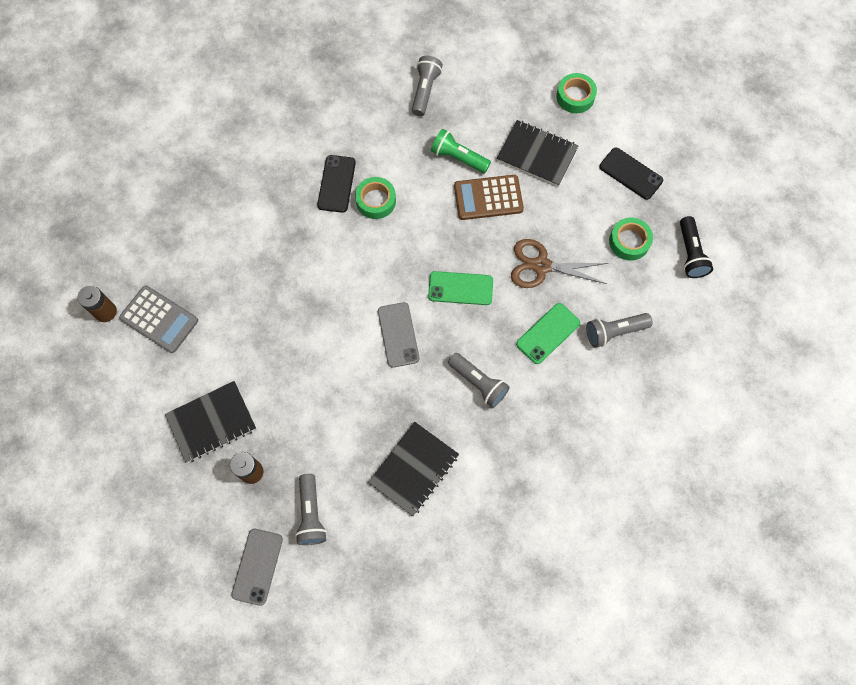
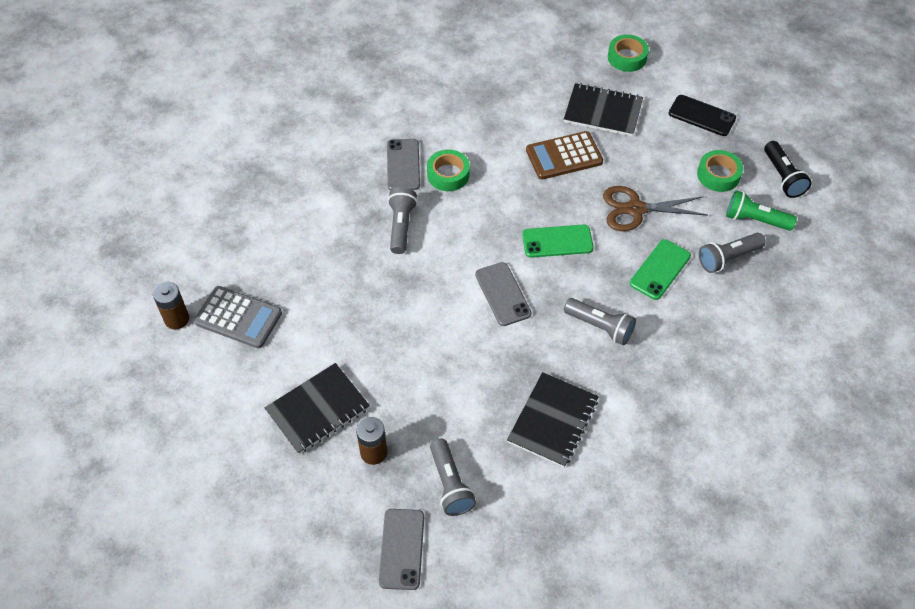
camera: 10 degrees left, 15 degrees down
black phone [317,155,356,213] -> grey phone [387,139,420,190]
grey flashlight [412,56,443,116] -> grey flashlight moved to [388,187,418,254]
green flashlight [431,129,491,173] -> green flashlight moved to [726,190,797,231]

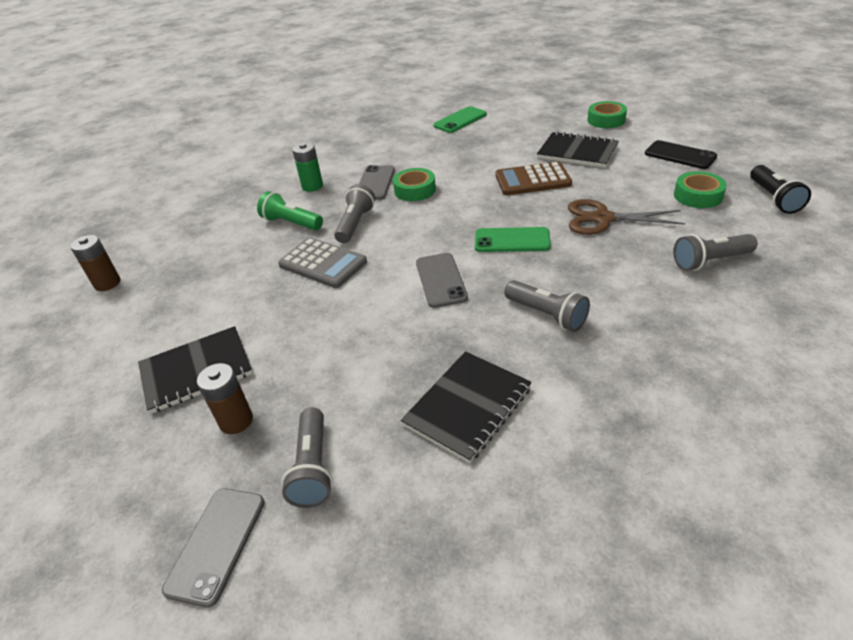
camera: 15 degrees right, 15 degrees down
grey calculator [194,286,282,348] -> grey calculator moved to [278,238,367,288]
green phone [630,239,691,300] -> green phone moved to [434,106,487,133]
green flashlight [726,190,797,231] -> green flashlight moved to [257,191,323,230]
none -> green battery [292,142,323,192]

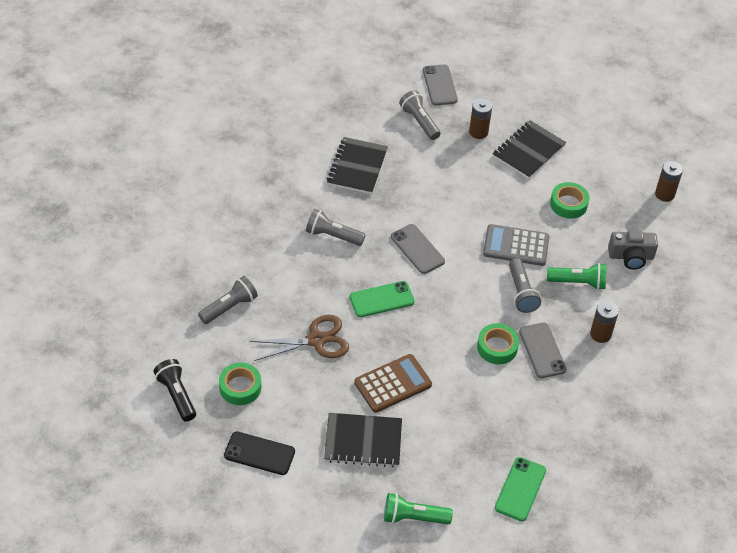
camera: 150 degrees right, 10 degrees up
green battery [292,142,323,192] -> brown battery [590,301,619,343]
green tape [587,101,627,128] -> green tape moved to [550,182,589,219]
none -> green flashlight [384,493,453,524]
none -> grey camera [608,230,658,270]

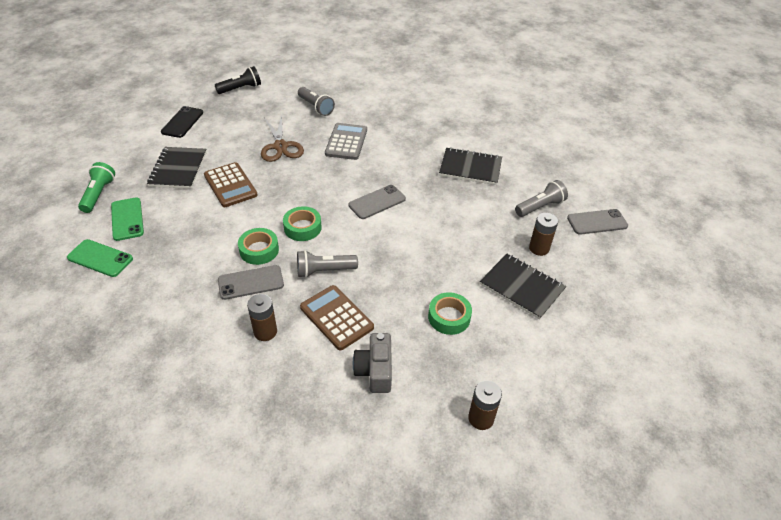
camera: 90 degrees right, 5 degrees down
green tape [219,362,261,405] -> green tape moved to [283,206,322,241]
grey flashlight [306,209,366,246] -> none
green phone [349,281,415,317] -> green phone moved to [111,197,144,241]
grey calculator [483,224,549,266] -> grey calculator moved to [325,123,367,160]
green flashlight [547,263,606,290] -> brown calculator [300,285,374,350]

